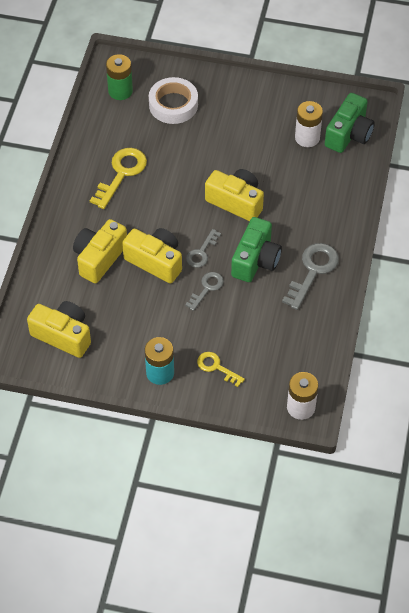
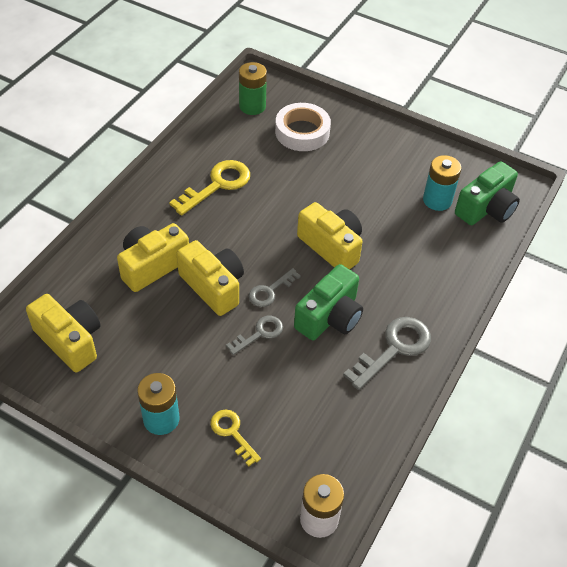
camera: 15 degrees right, 5 degrees down
white battery [295,101,323,147] -> turquoise battery [423,155,461,211]

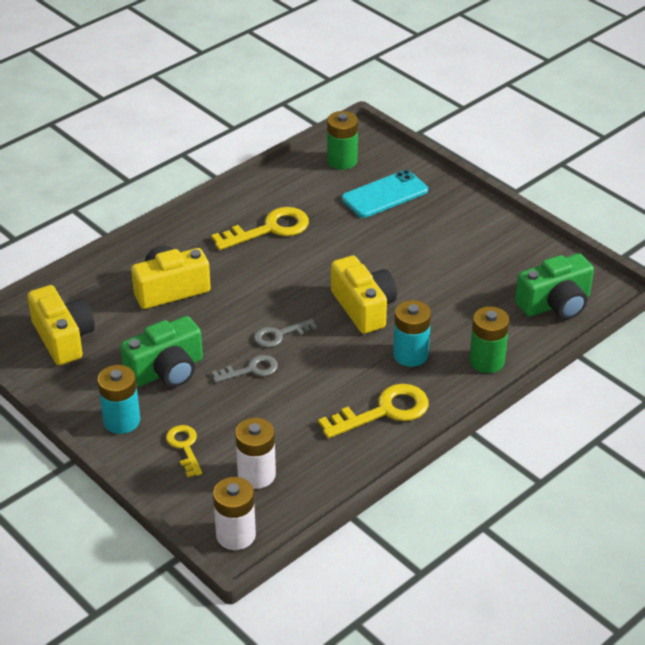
camera: 20 degrees right, 10 degrees down
yellow camera [177,240,244,316] -> none
white tape [275,103,331,151] -> turquoise phone [342,170,428,218]
green camera [294,264,363,340] -> green camera moved to [120,316,203,387]
grey key [343,317,431,390] -> yellow key [318,384,429,439]
turquoise battery [423,155,461,211] -> turquoise battery moved to [393,300,431,367]
none -> white battery [235,418,276,489]
none -> green battery [469,306,509,373]

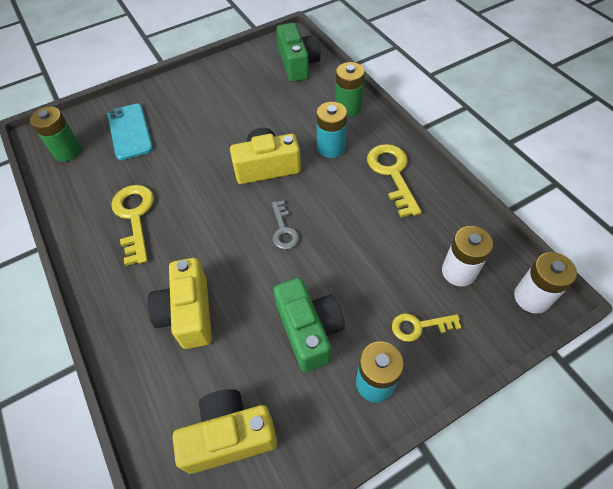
camera: 75 degrees left, 15 degrees up
grey key [212,355,278,383] -> none

